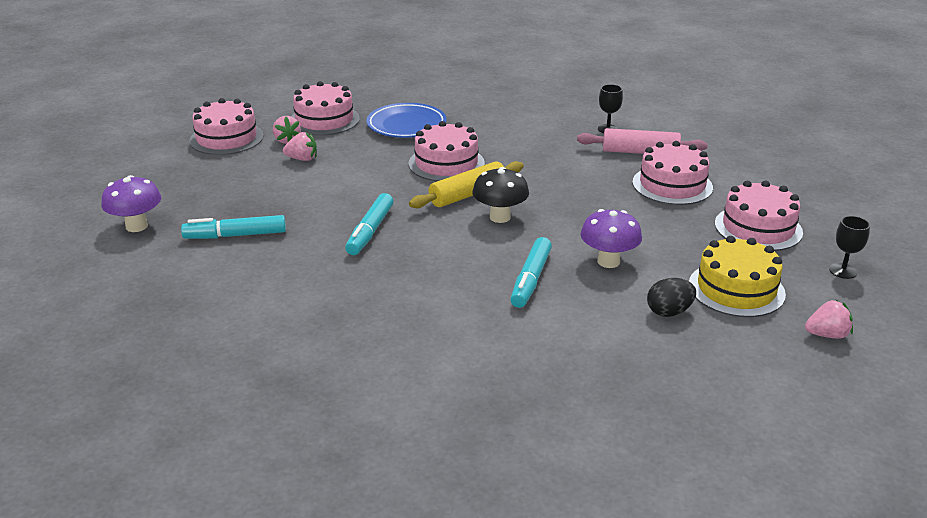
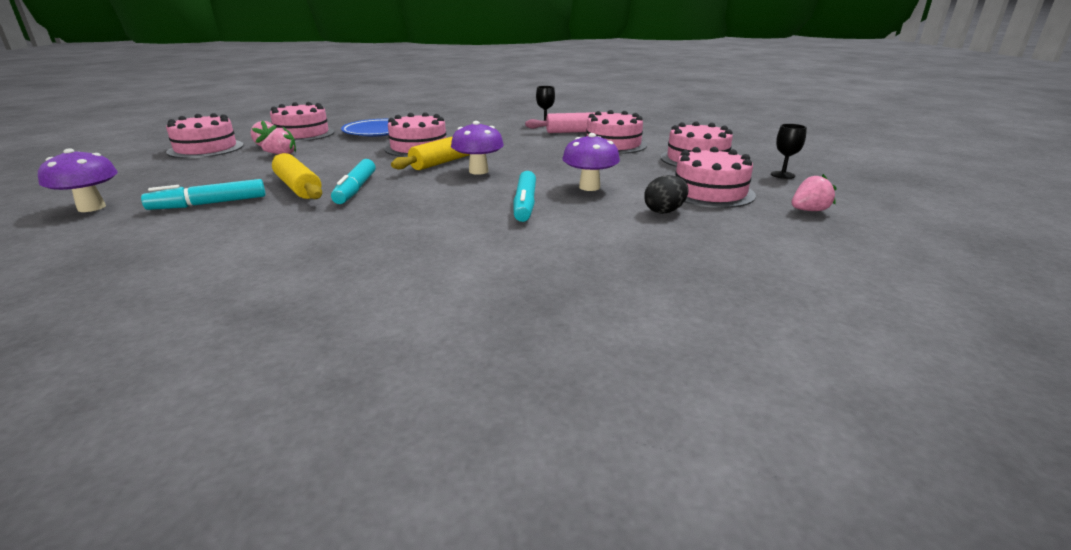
camera: 15 degrees left, 5 degrees down
black mushroom [472,167,529,223] -> purple mushroom [451,121,504,175]
yellow cake [689,236,786,317] -> pink cake [675,147,756,208]
none -> yellow rolling pin [272,153,322,199]

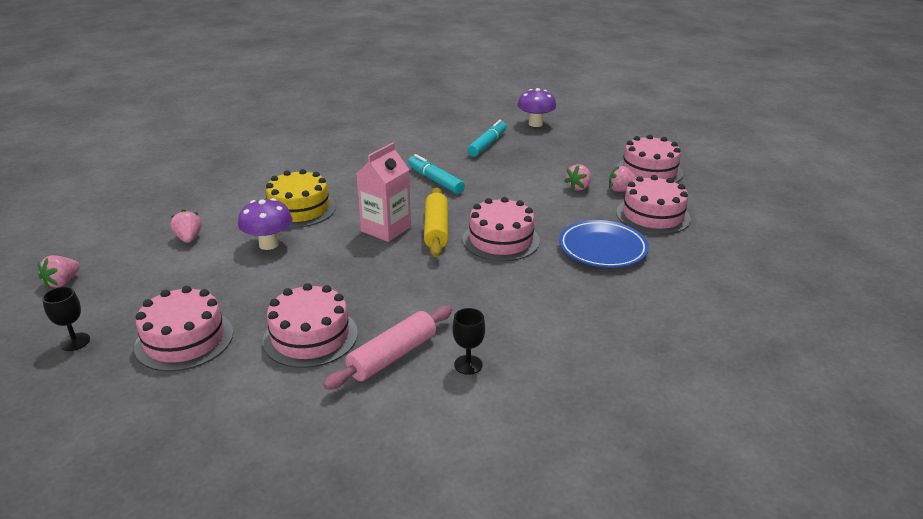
camera: 140 degrees right, 5 degrees up
yellow rolling pin [272,153,322,199] -> none
purple mushroom [451,121,504,175] -> pink carton [356,142,411,242]
turquoise marker [513,171,536,222] -> yellow cake [266,169,336,228]
black egg [644,175,688,214] -> pink strawberry [170,209,202,243]
pink cake [675,147,756,208] -> none

